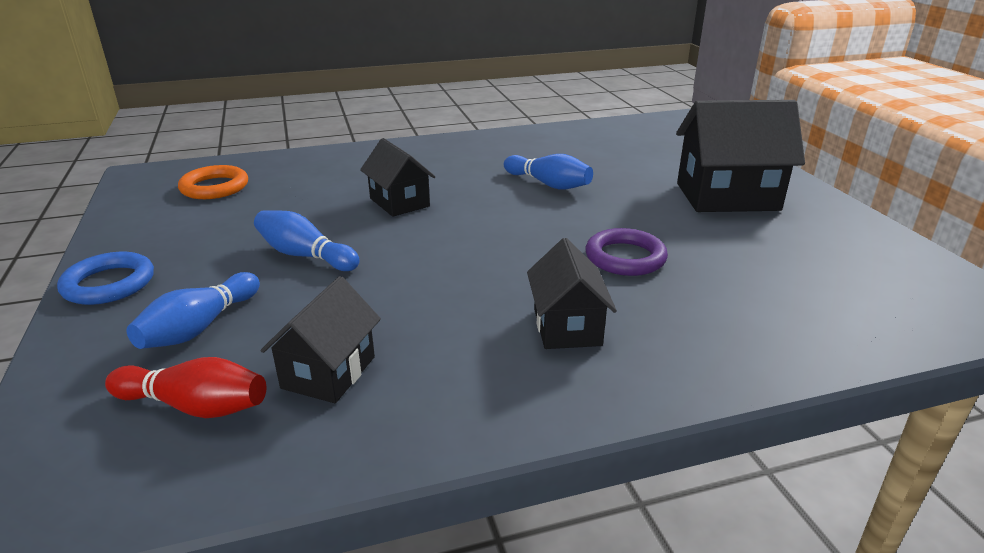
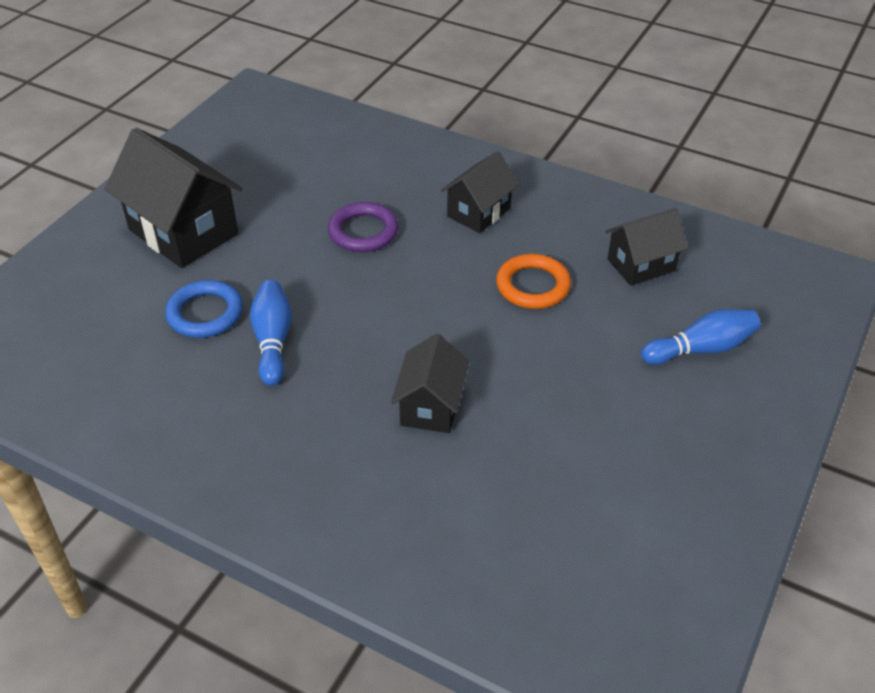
camera: 135 degrees left, 15 degrees up
blue ring [57,252,154,305] -> blue ring moved to [165,280,243,338]
red bowling pin [105,357,266,418] -> none
orange ring [178,165,248,199] -> orange ring moved to [496,254,571,309]
blue bowling pin [254,210,360,271] -> none

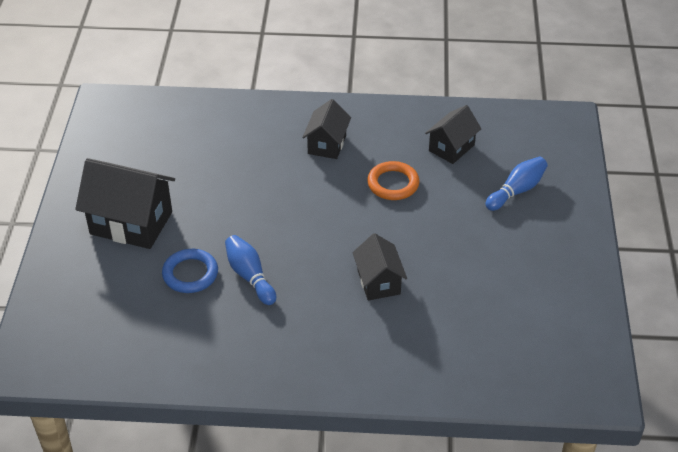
camera: 25 degrees left, 0 degrees up
purple ring [328,202,399,252] -> none

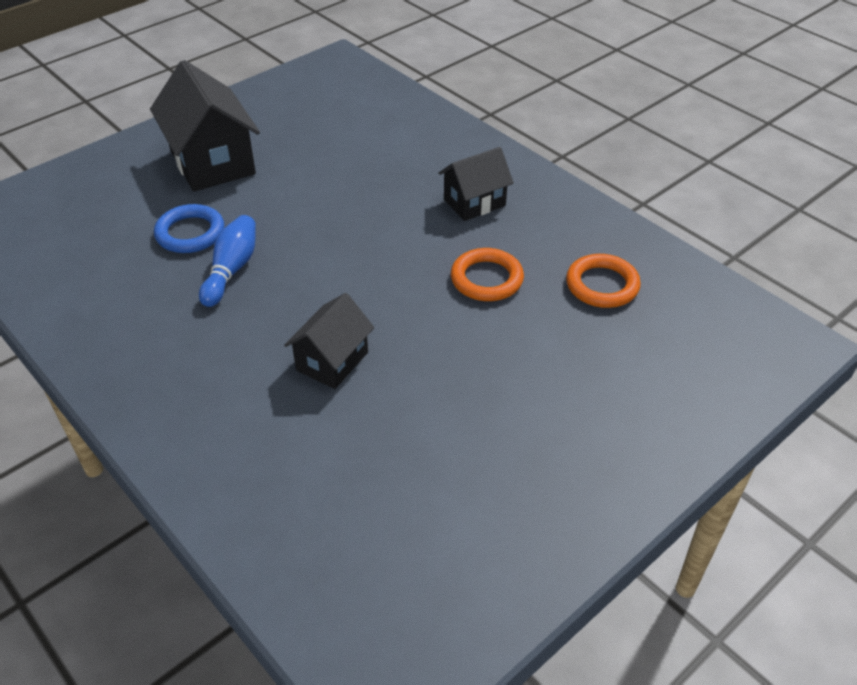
camera: 45 degrees right, 0 degrees up
black house [425,105,481,164] -> orange ring [566,254,641,308]
blue bowling pin [485,157,548,211] -> none

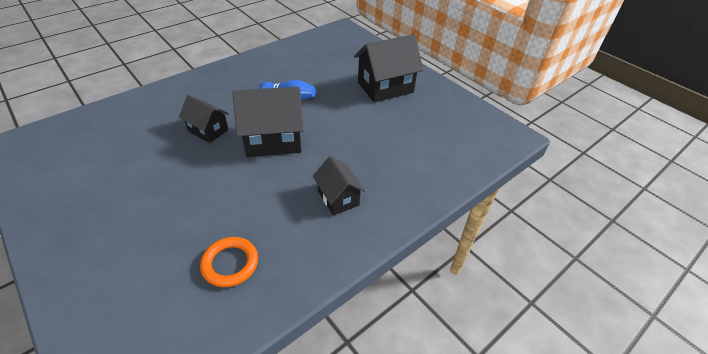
camera: 90 degrees right, 0 degrees up
blue ring [154,204,224,253] -> none
orange ring [451,248,524,301] -> none
none -> black house [232,87,304,157]

